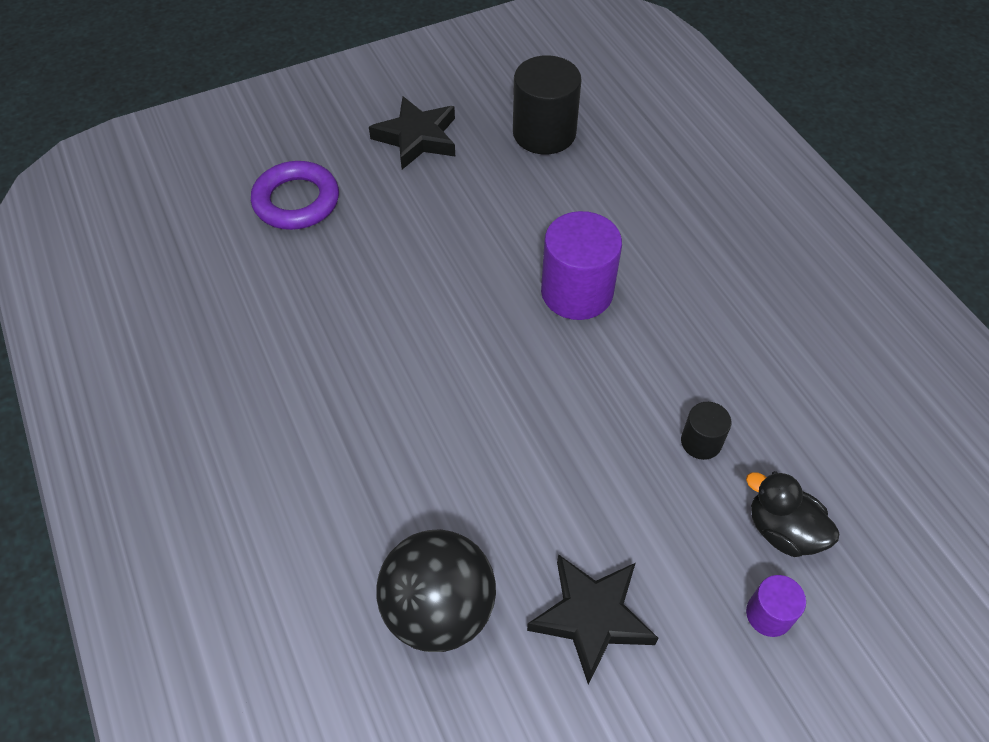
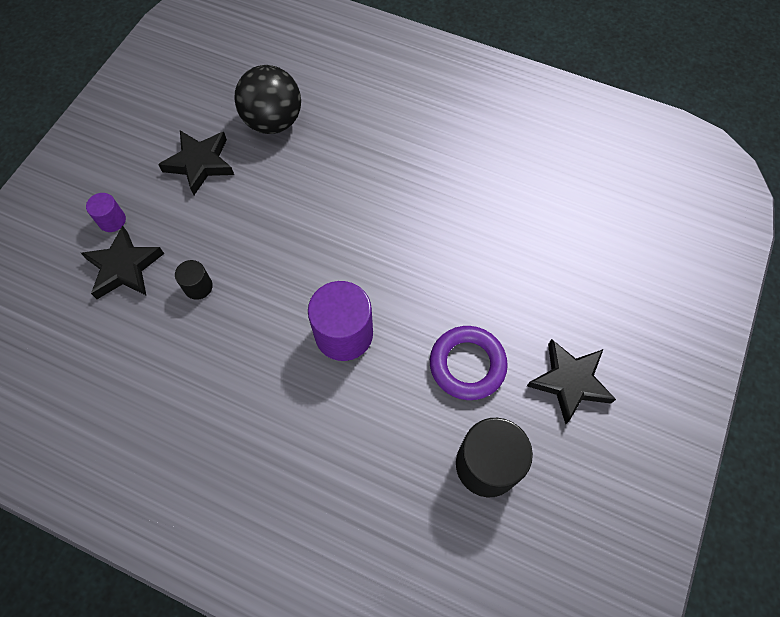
camera: 140 degrees right, 10 degrees up
purple ring [251,161,339,230] -> purple ring moved to [430,326,508,400]
black duck [746,471,839,557] -> black star [81,225,164,299]

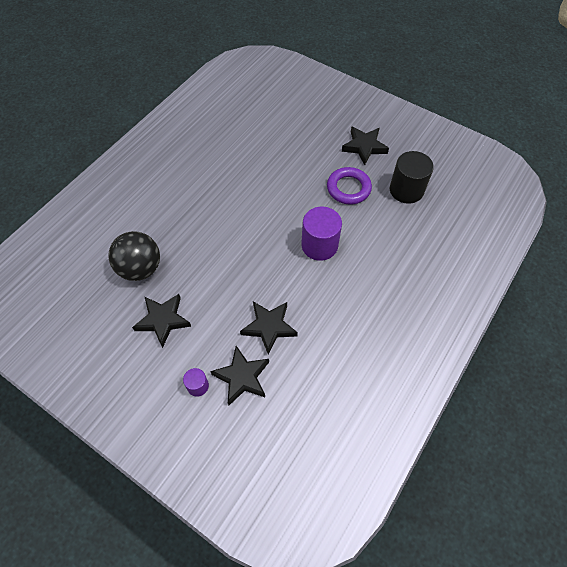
camera: 80 degrees left, 5 degrees down
black cylinder [175,260,213,300] -> black star [240,301,298,355]

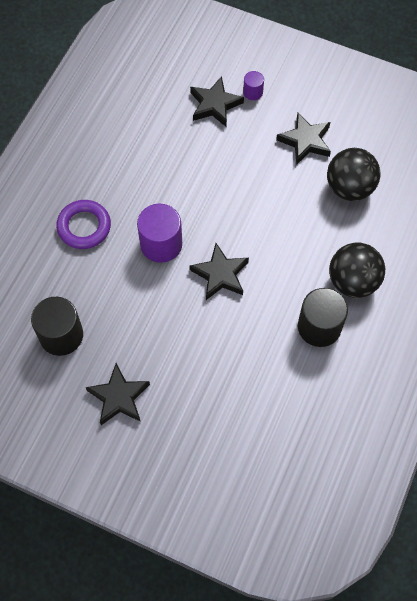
camera: 170 degrees right, 5 degrees up
black star [240,301,298,355] -> black star moved to [189,243,249,300]
purple ring [327,167,372,205] -> purple ring moved to [56,200,111,249]
none -> black cylinder [298,288,348,347]
none -> black ball [329,242,385,298]

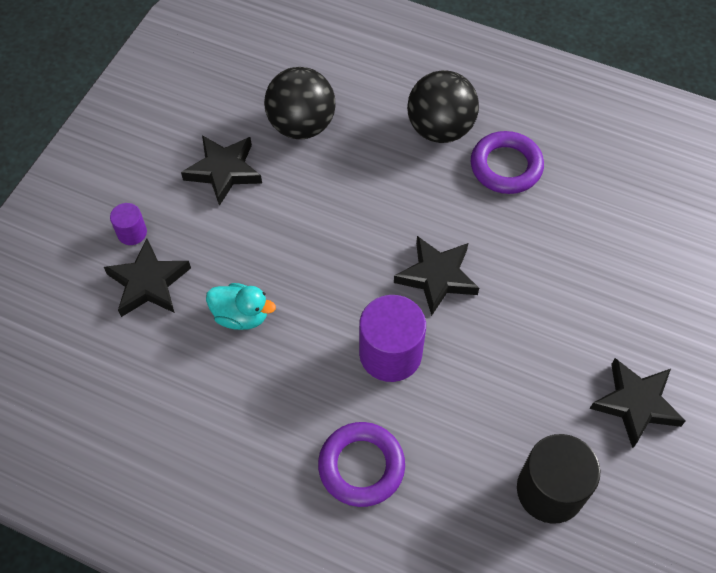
camera: 90 degrees left, 5 degrees down
black cylinder [298,288,348,347] -> purple ring [471,131,544,194]
none -> turquoise duck [206,283,276,330]

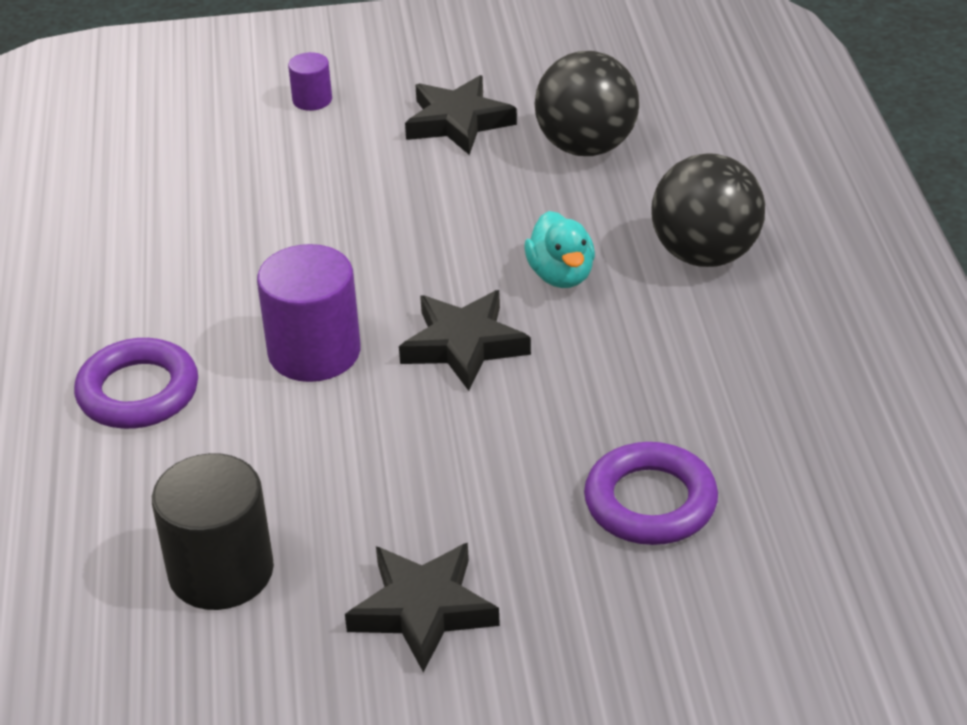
camera: 60 degrees right, 20 degrees down
black star [104,238,191,317] -> none
turquoise duck [206,283,276,330] -> turquoise duck moved to [525,211,595,288]
purple ring [471,131,544,194] -> purple ring moved to [584,442,718,545]

